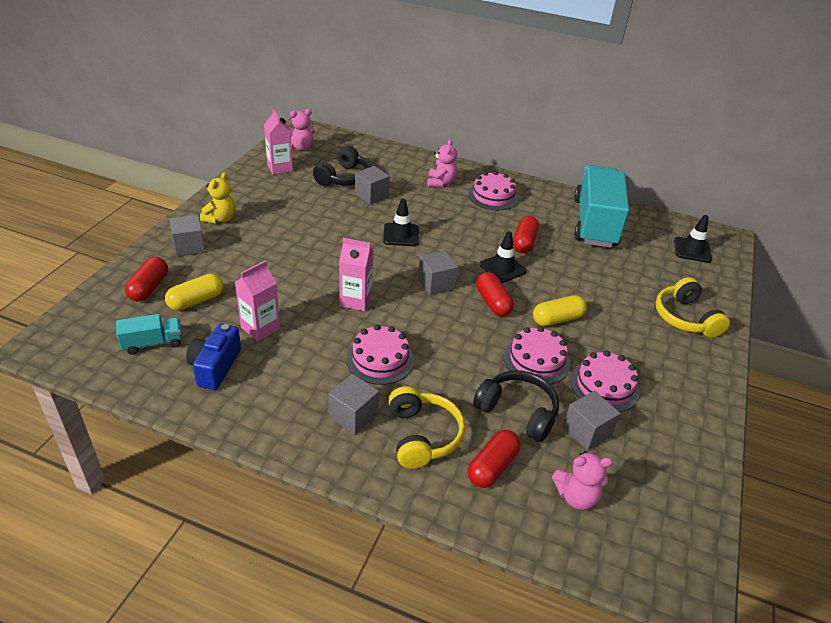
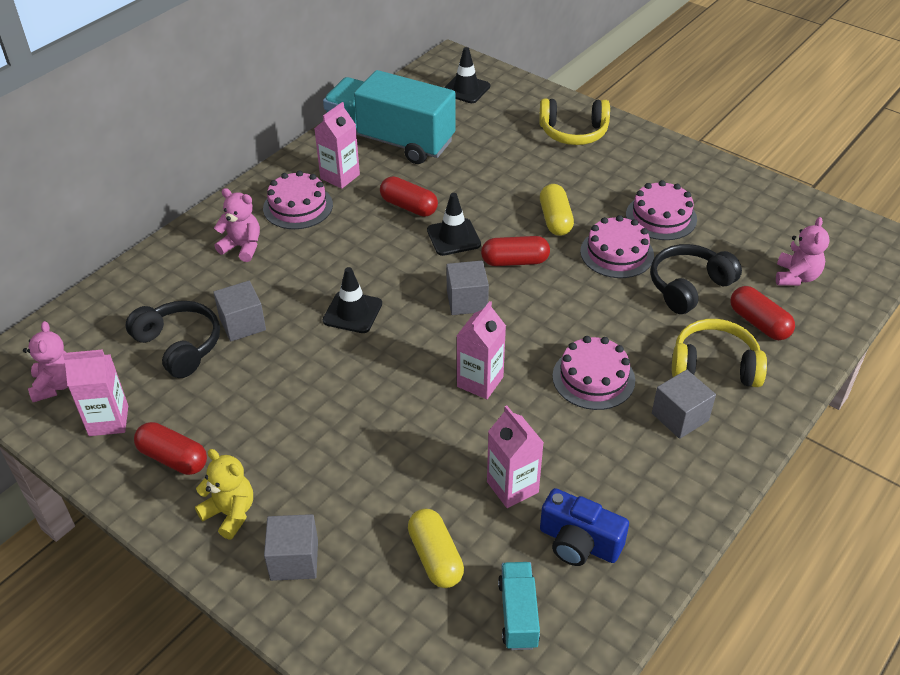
camera: 70 degrees left, 5 degrees up
red capsule [125,257,168,301] -> red capsule moved to [134,422,207,475]
grey cube [563,391,621,451] -> none
none -> pink carton [314,102,360,189]

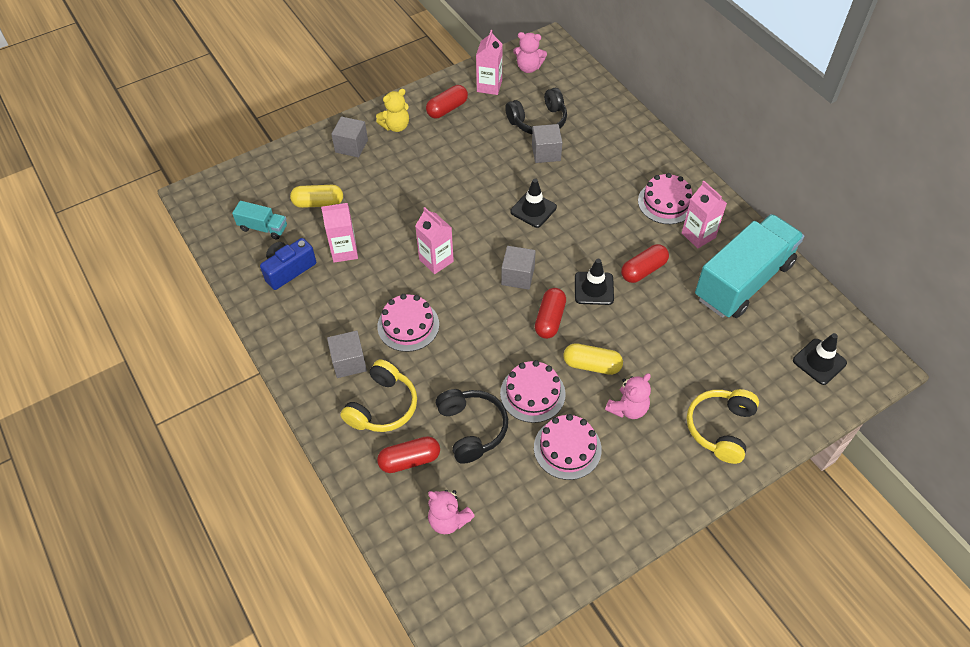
camera: 110 degrees right, 10 degrees up
pink teddy bear [214,188,260,262] -> pink teddy bear moved to [605,373,651,419]

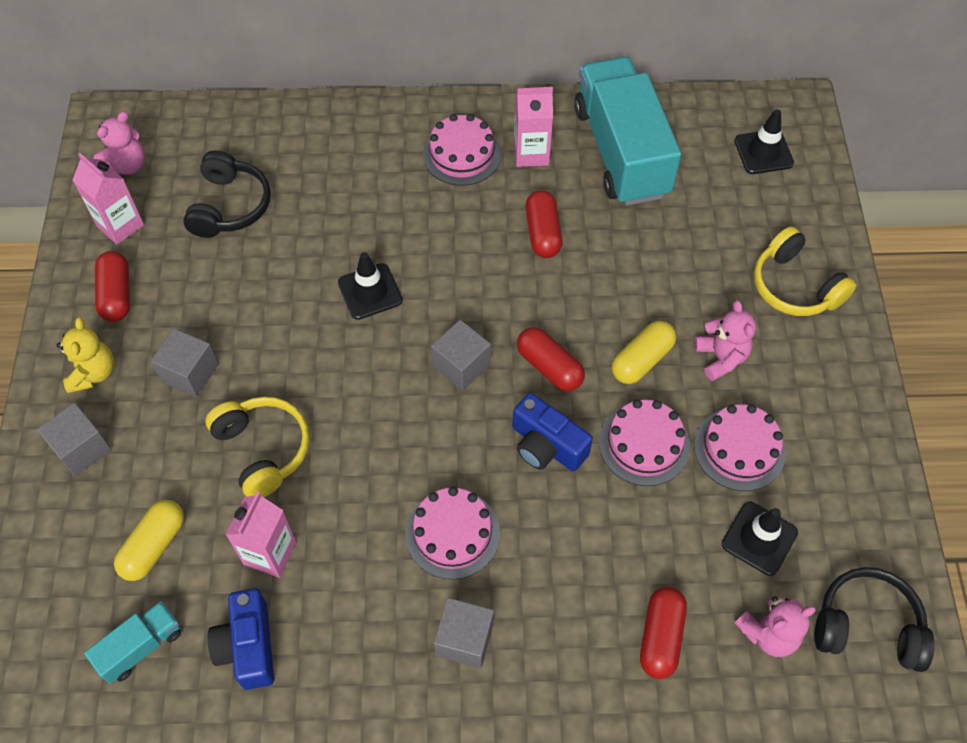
camera: 60 degrees left, 5 degrees up
yellow headphones [340,360,417,432] -> yellow headphones moved to [205,397,310,497]
pink carton [415,207,454,274] -> none
black headphones [436,389,508,464] -> black headphones moved to [814,567,935,672]
grey cube [532,124,562,163] -> grey cube moved to [150,328,218,397]
black traffic cone [575,259,614,305] -> black traffic cone moved to [722,502,798,576]
none -> blue camera [513,393,593,471]

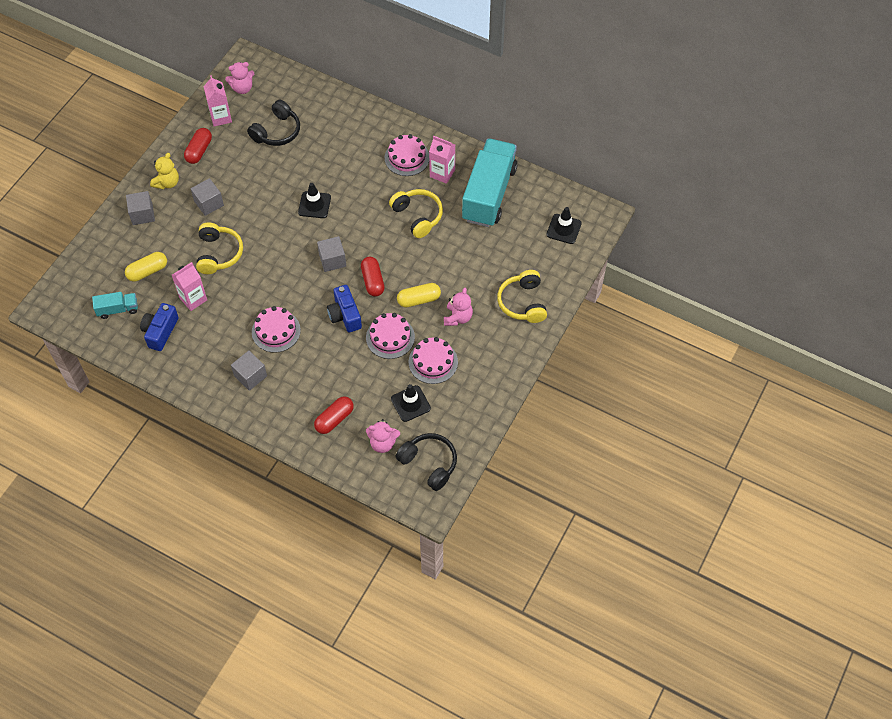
camera: 30 degrees right, 0 degrees up
red capsule [526,190,562,258] -> yellow headphones [389,189,443,238]

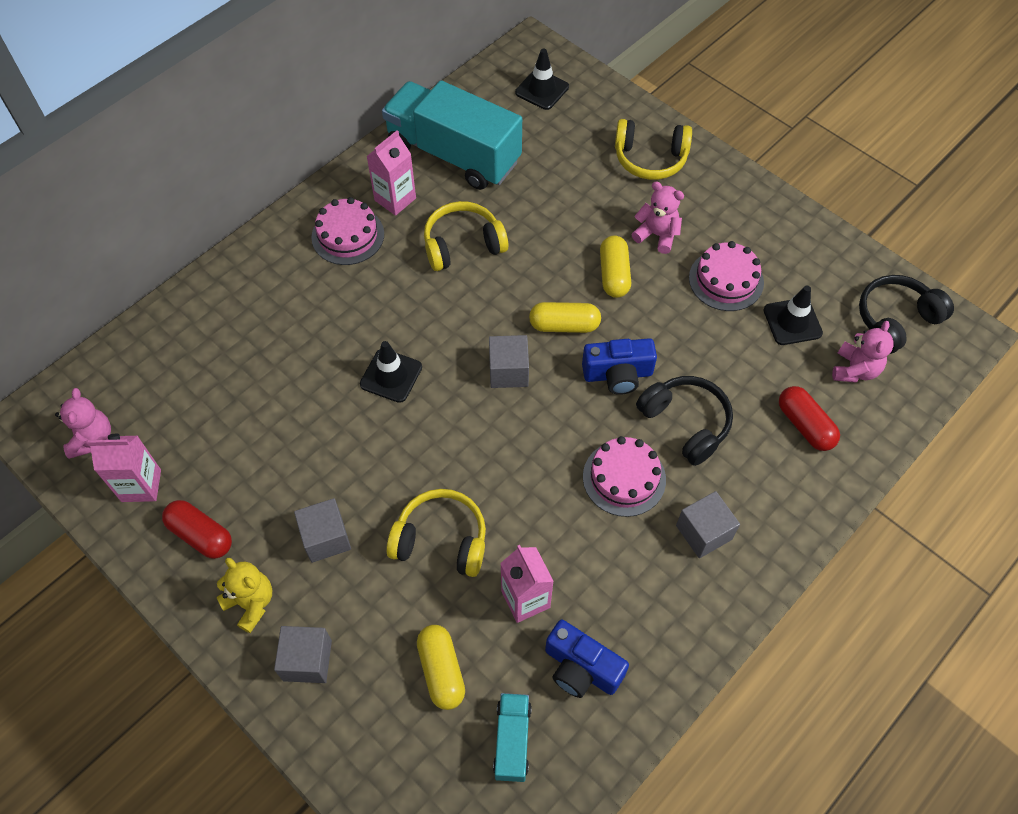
camera: 75 degrees left, 0 degrees up
black headphones [247,100,300,146] -> black headphones moved to [636,376,733,466]
red capsule [361,257,384,297] -> yellow capsule [529,302,601,333]
pink cake [366,313,415,359] -> none

